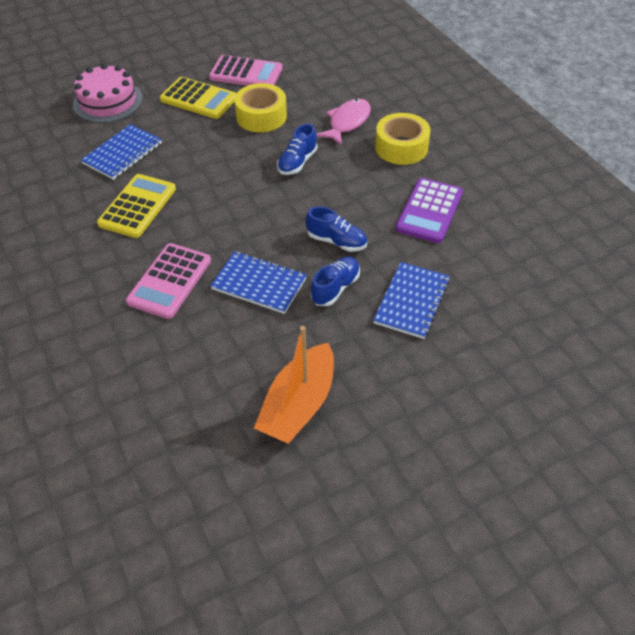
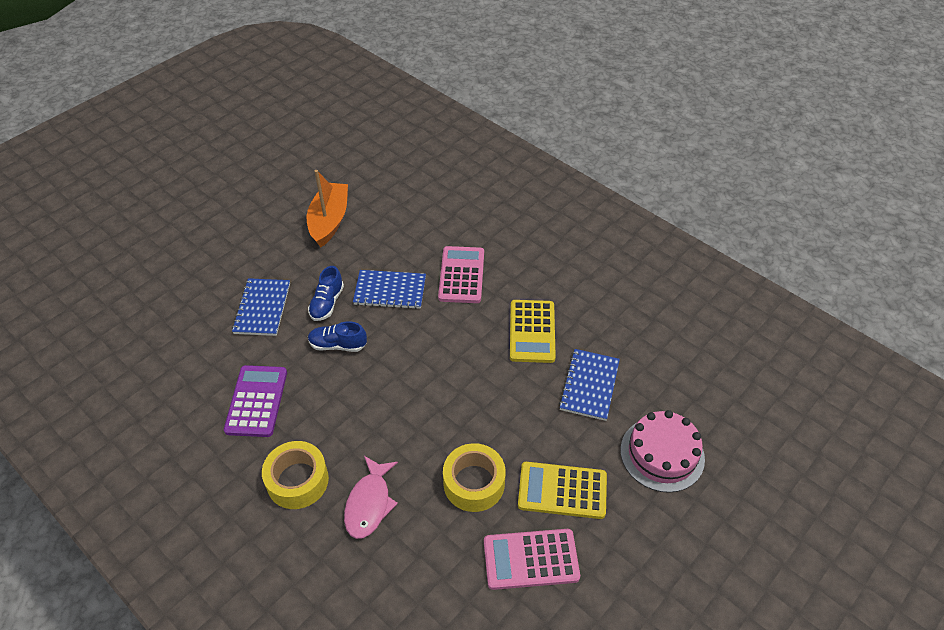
camera: 160 degrees right, 0 degrees up
blue shoe [277,124,318,175] -> none

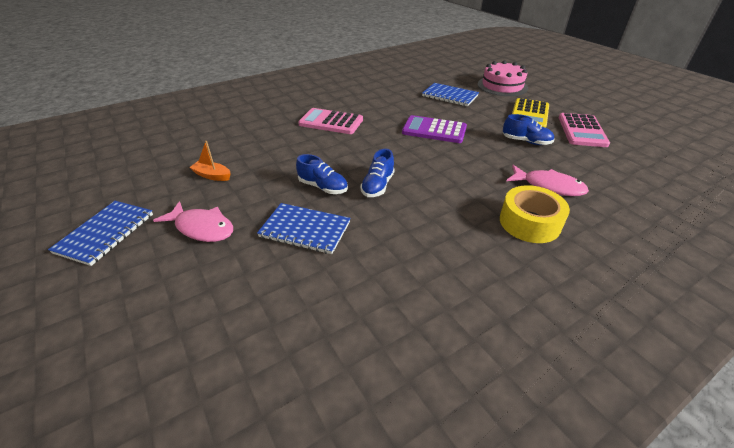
camera: 75 degrees left, 10 degrees down
purple calculator [224,365,287,437] -> purple calculator moved to [402,115,467,143]
orange boat [307,170,348,247] -> orange boat [189,141,231,181], size x0.51
blue notebook [353,270,426,309] -> blue notebook moved to [48,201,153,266]
yellow tape [443,443,506,512] -> blue shoe [503,114,555,145]
yellow calculator [510,300,556,363] -> none
none -> pink fish [153,201,233,242]

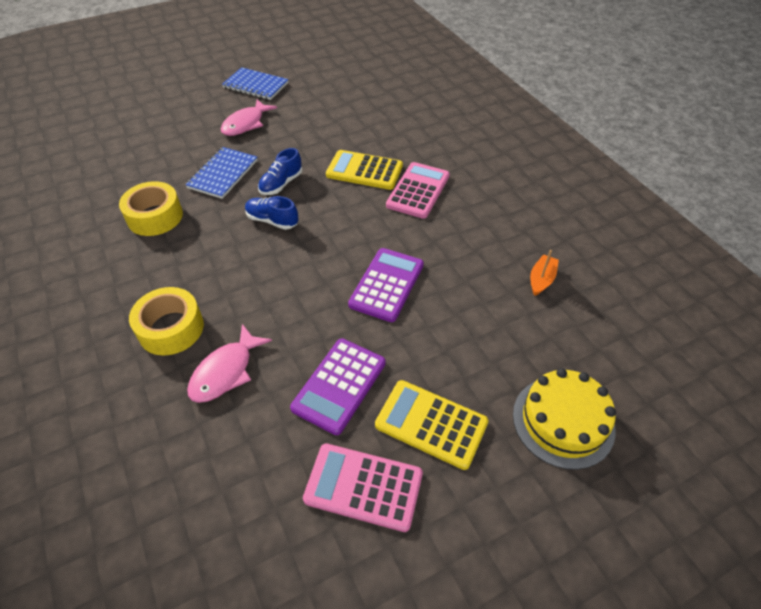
camera: 95 degrees right, 10 degrees up
orange boat [189,141,231,181] -> orange boat moved to [530,250,559,296]
blue notebook [422,83,479,106] -> none
pink cake [478,60,528,96] -> yellow cake [513,368,616,470]
blue shoe [503,114,555,145] -> purple calculator [290,338,386,435]
none -> yellow tape [119,181,183,236]
none -> yellow calculator [326,150,403,190]

